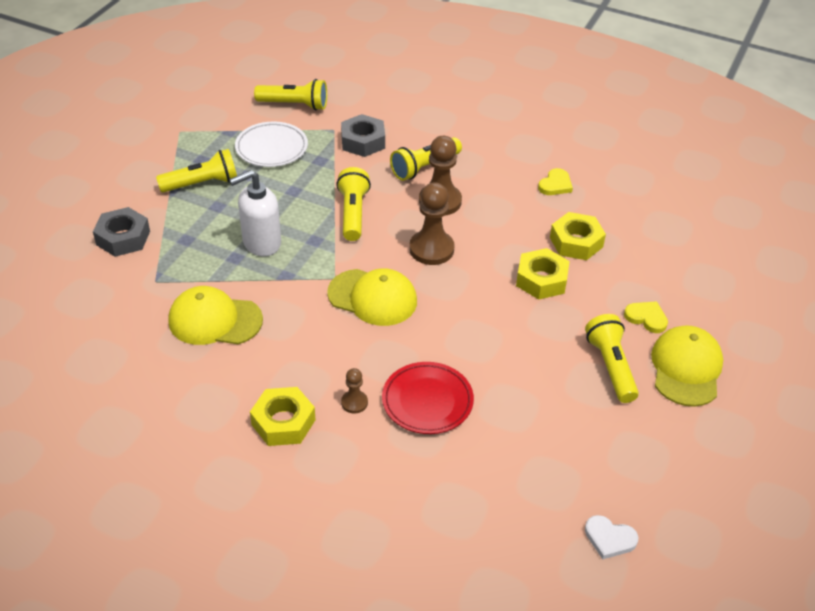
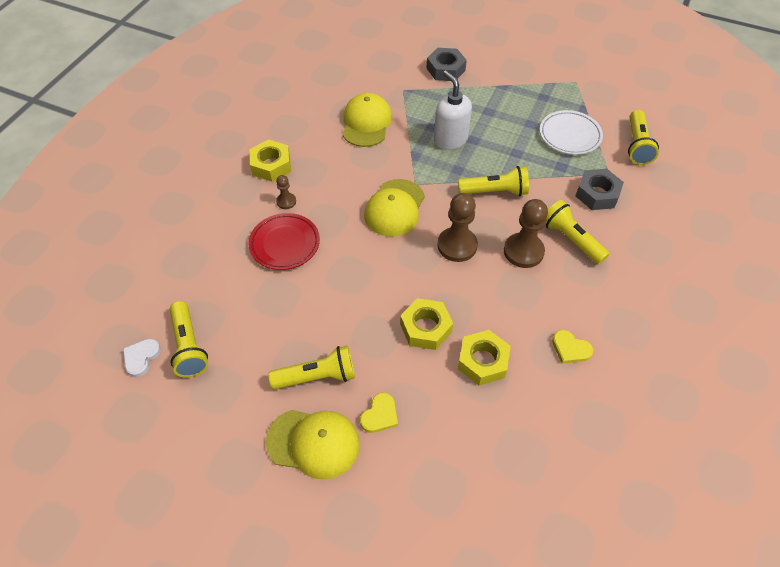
camera: 90 degrees right, 10 degrees up
yellow flashlight [156,149,237,192] -> yellow flashlight moved to [170,301,208,378]

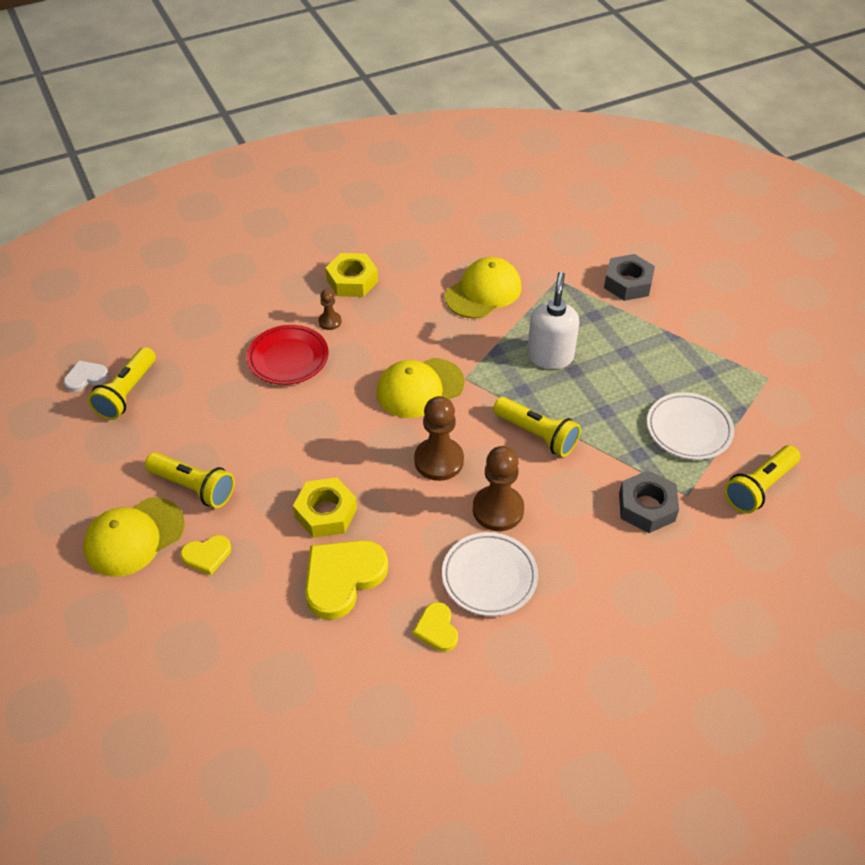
camera: 40 degrees right, 5 degrees down
yellow cap [266,410,360,480] -> yellow cap turned 90 degrees clockwise [83,497,185,577]
yellow nut [458,330,511,386] -> yellow heart [305,540,388,620]
yellow flashlight [545,200,609,265] -> none
none -> white plate [442,532,538,616]

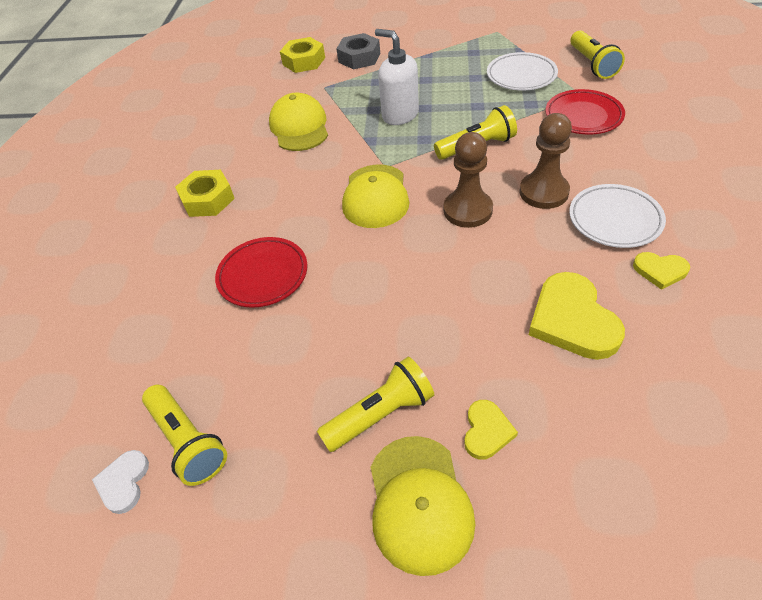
camera: 55 degrees left, 0 degrees up
yellow nut [293,477,357,538] -> yellow nut moved to [280,37,325,73]
brown pawn [318,289,341,330] -> none
grey nut [619,470,679,533] -> red plate [545,89,625,135]

